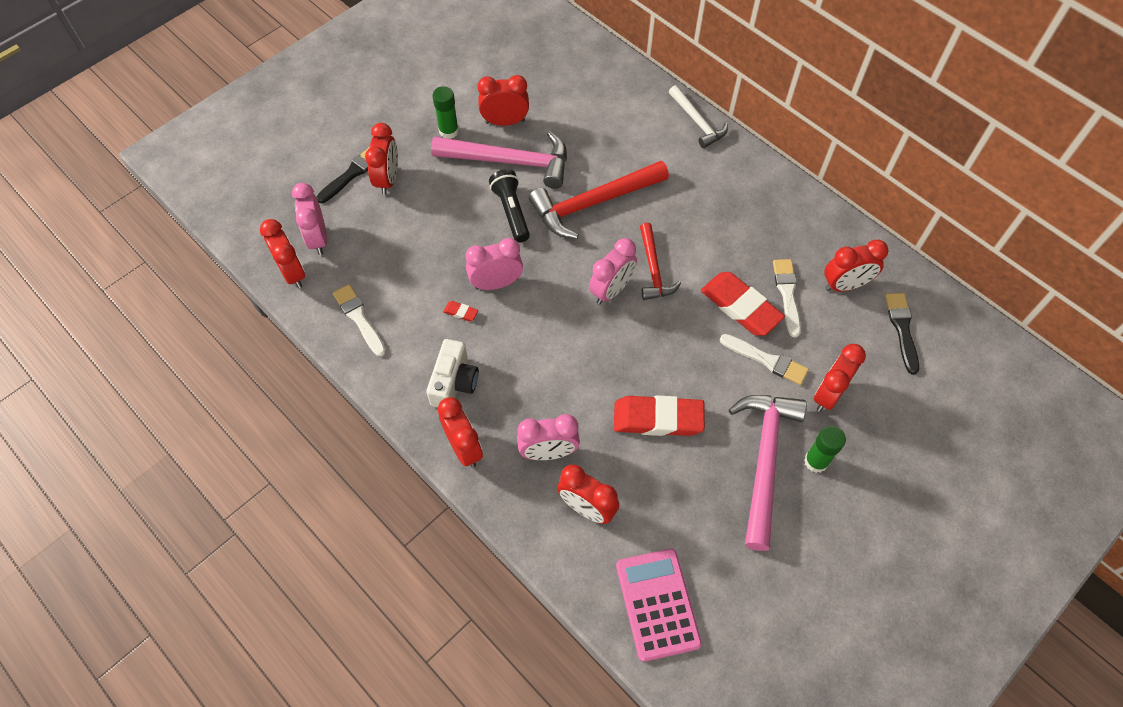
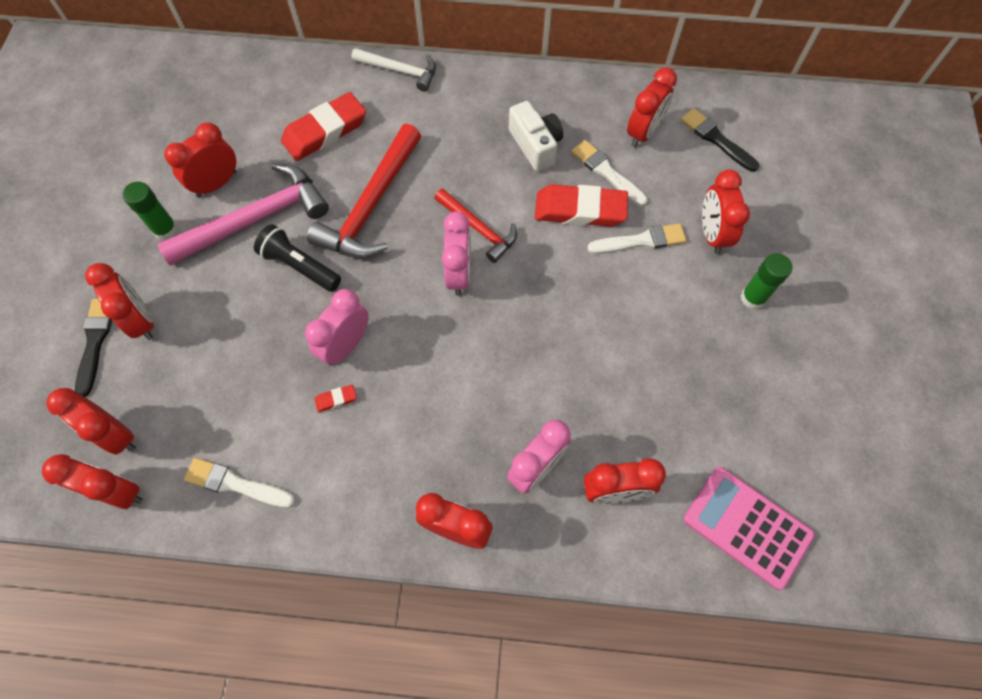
camera: 40 degrees left, 5 degrees up
pink clock [292,183,327,255] -> red clock [46,388,136,455]
white camera [426,339,479,407] -> white camera moved to [509,101,563,172]
red eraser [614,395,705,436] -> red eraser moved to [281,92,366,161]
pink hammer [729,395,807,551] -> none

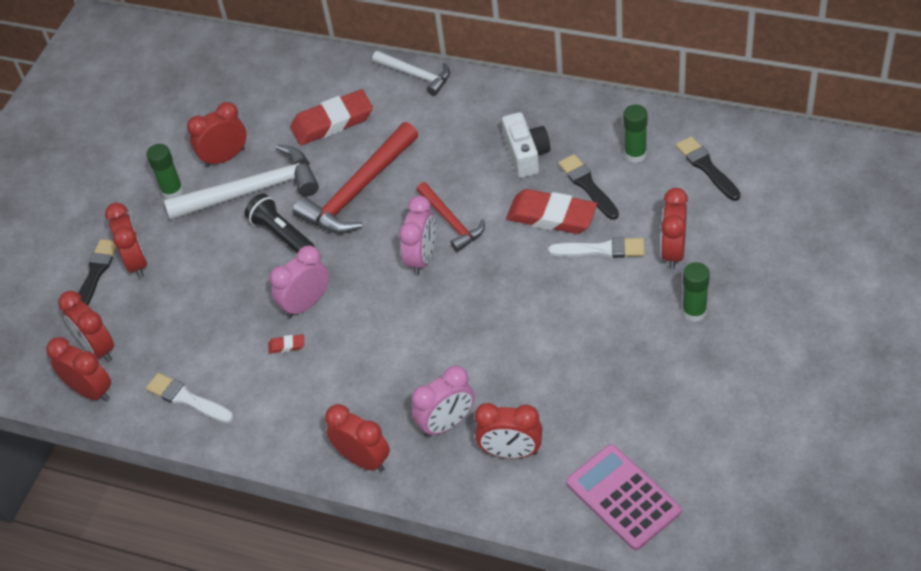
camera: 20 degrees right, 15 degrees down
pink hammer [157,164,329,266] -> white hammer [164,145,319,220]
white brush [571,140,648,206] -> black brush [558,154,619,220]
red clock [627,67,677,147] -> green glue stick [623,105,647,163]

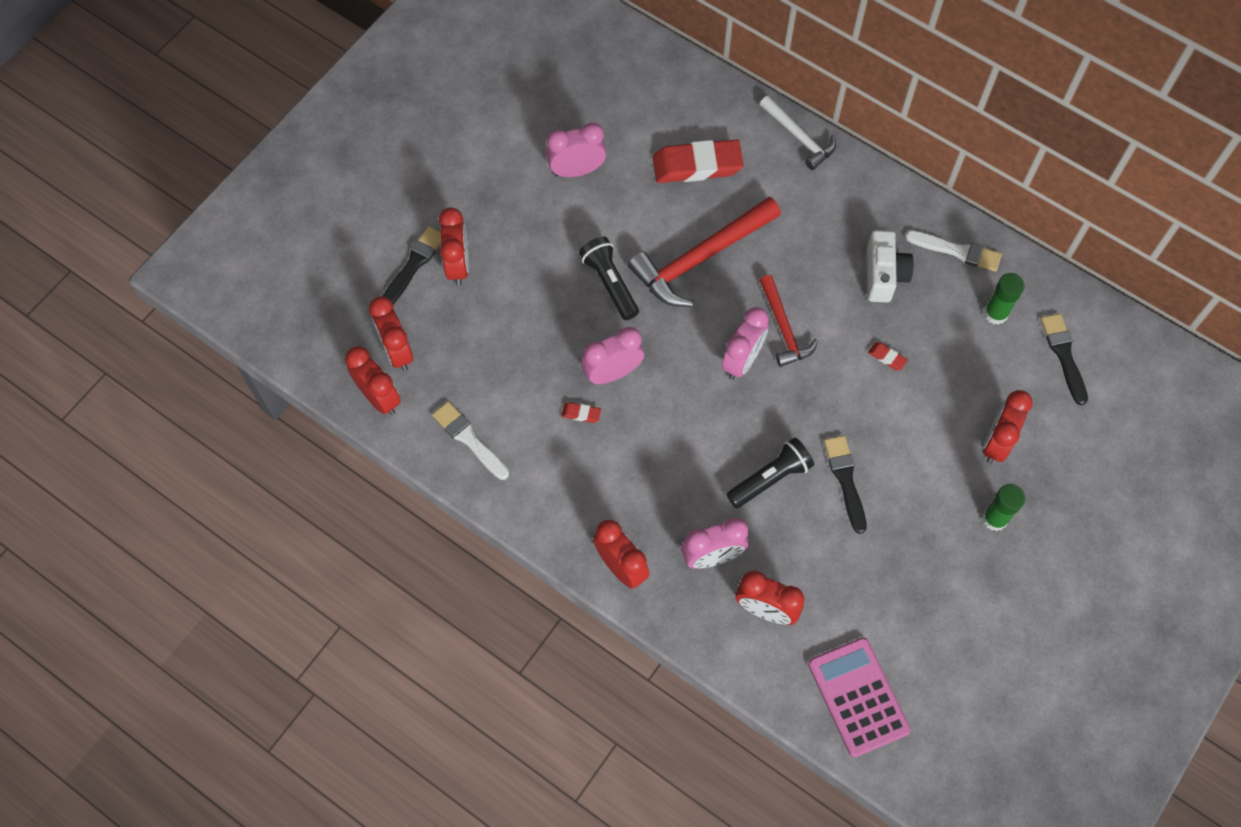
camera: 10 degrees right, 15 degrees up
green glue stick [146,144,183,199] -> none
white hammer [164,145,319,220] -> none
red clock [187,102,246,167] -> pink clock [546,123,606,177]
red eraser [506,189,597,234] -> red eraser [868,342,908,370], size x0.41
white brush [548,237,645,258] -> white brush moved to [905,230,1002,272]
black brush [558,154,619,220] -> black brush moved to [824,436,867,534]
none -> black flashlight [726,438,814,508]

